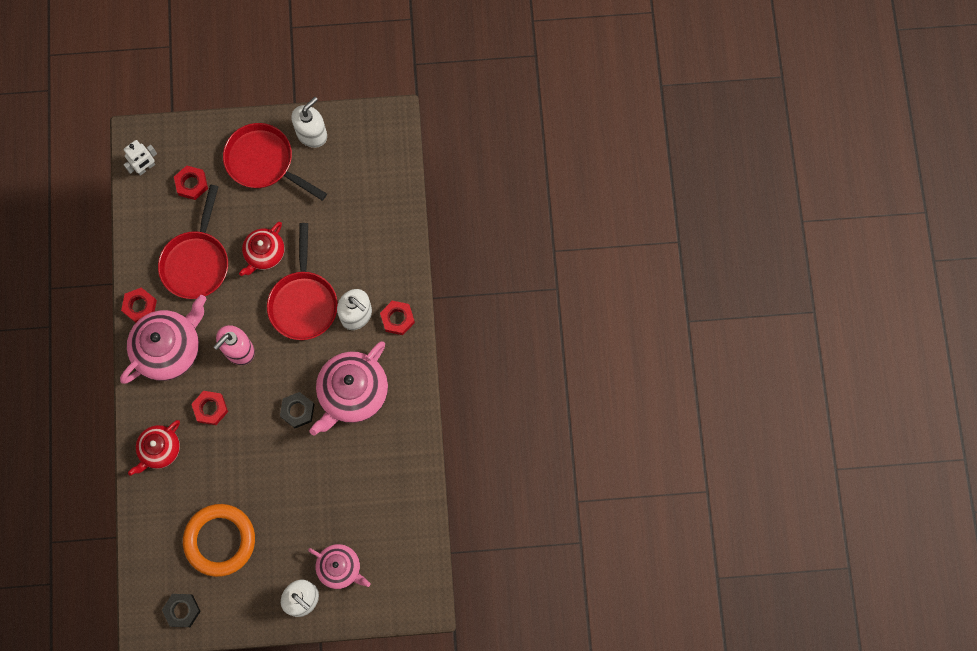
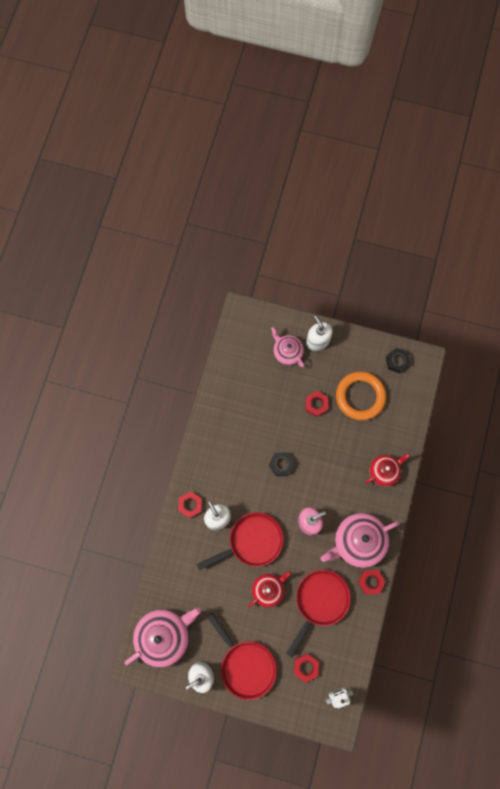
camera: 160 degrees left, 0 degrees up
red nut [191,391,228,425] -> red nut moved to [305,391,328,417]
red pan [267,223,338,340] -> red pan turned 45 degrees clockwise [197,512,283,570]
pink teapot [310,342,388,436] -> pink teapot moved to [124,608,201,667]

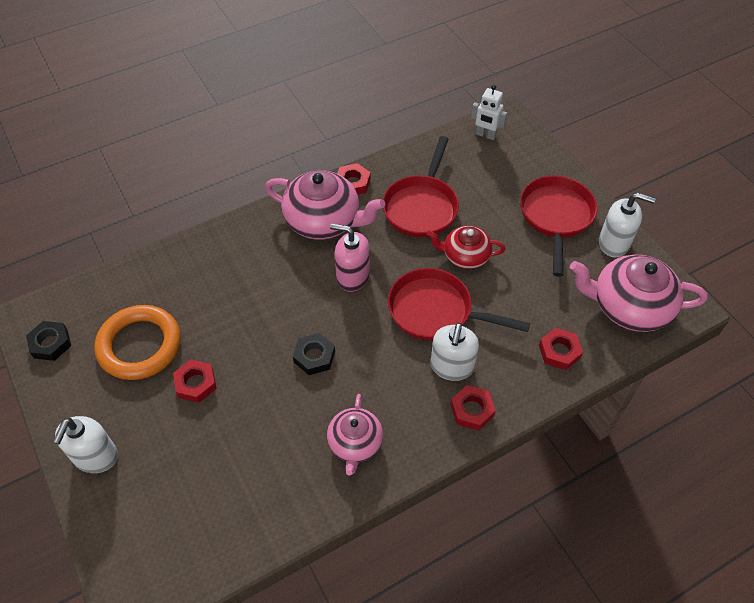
camera: 135 degrees left, 20 degrees down
pink teapot [271,327,304,367] -> pink teapot moved to [327,394,383,476]
red pan [286,570,351,657] -> red pan turned 60 degrees counterclockwise [383,136,459,238]
red nut [294,654,319,683] -> red nut moved to [539,328,583,370]
red teapot [365,453,410,486] -> none

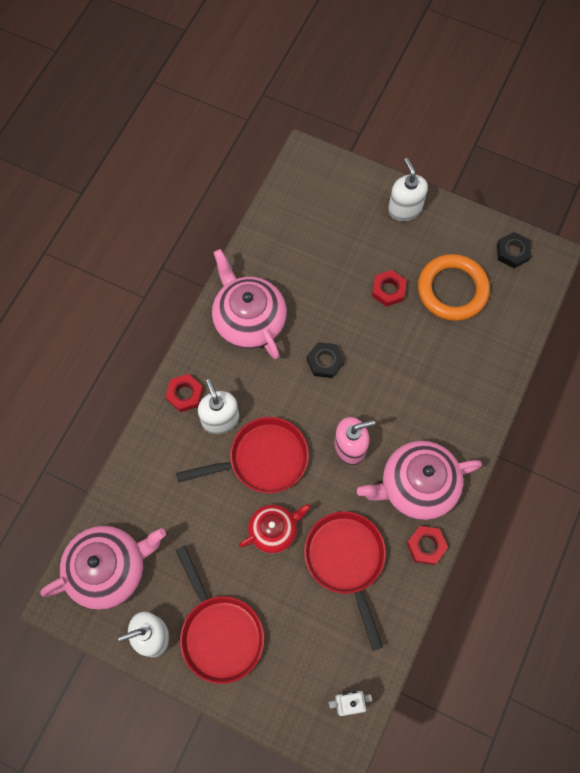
camera: 145 degrees right, 15 degrees up
pink teapot [327,394,383,476] -> pink teapot [212,249,287,359], size x1.66
red nut [539,328,583,370] -> none

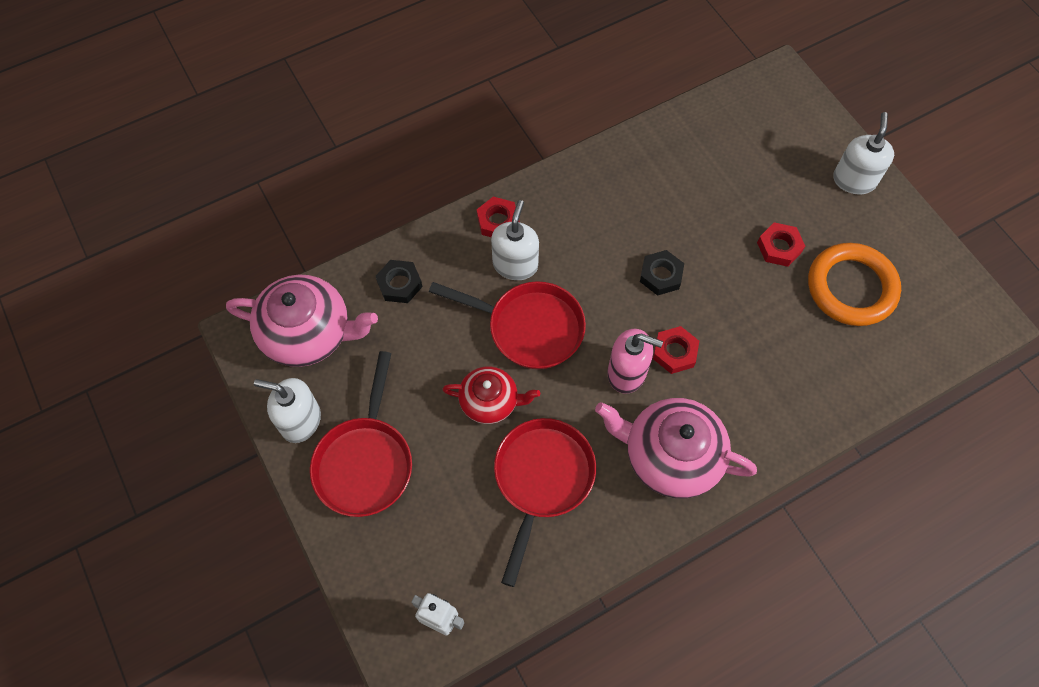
camera: 35 degrees right, 5 degrees down
pink teapot [212,249,287,359] -> none
red nut [406,526,448,565] -> red nut moved to [653,326,699,374]
black nut [497,232,531,268] -> black nut moved to [376,260,423,303]

